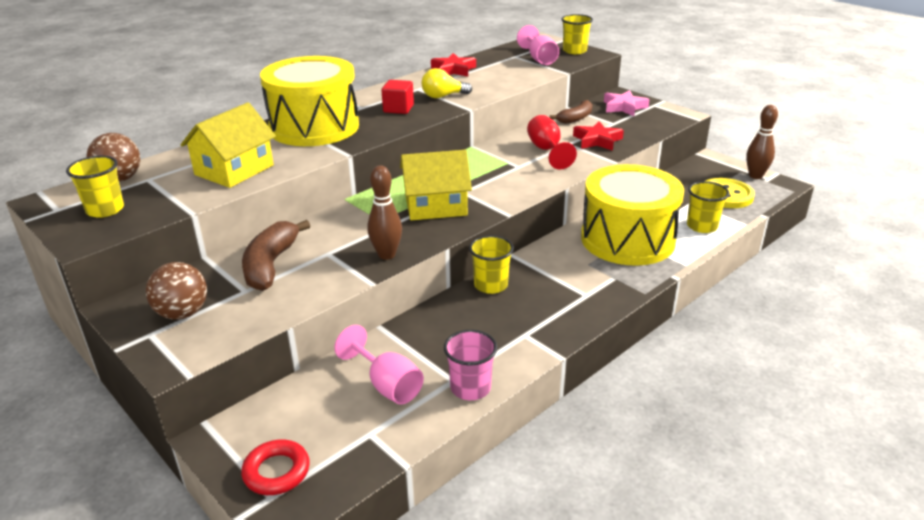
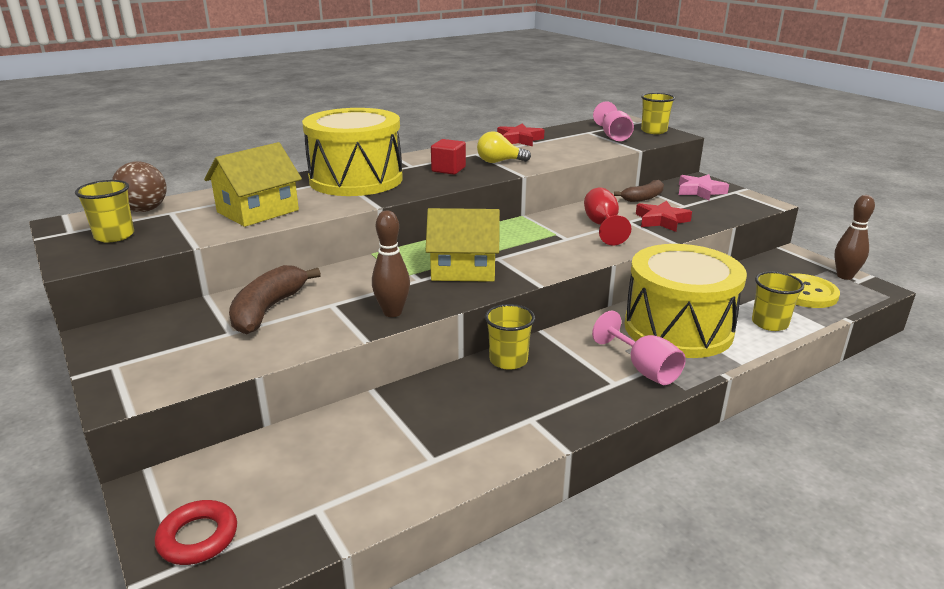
camera: 10 degrees right, 5 degrees down
brown ball [146,262,207,319] -> none
pink goblet [334,325,424,404] -> pink goblet moved to [592,311,686,385]
pink cup [444,330,497,400] -> none

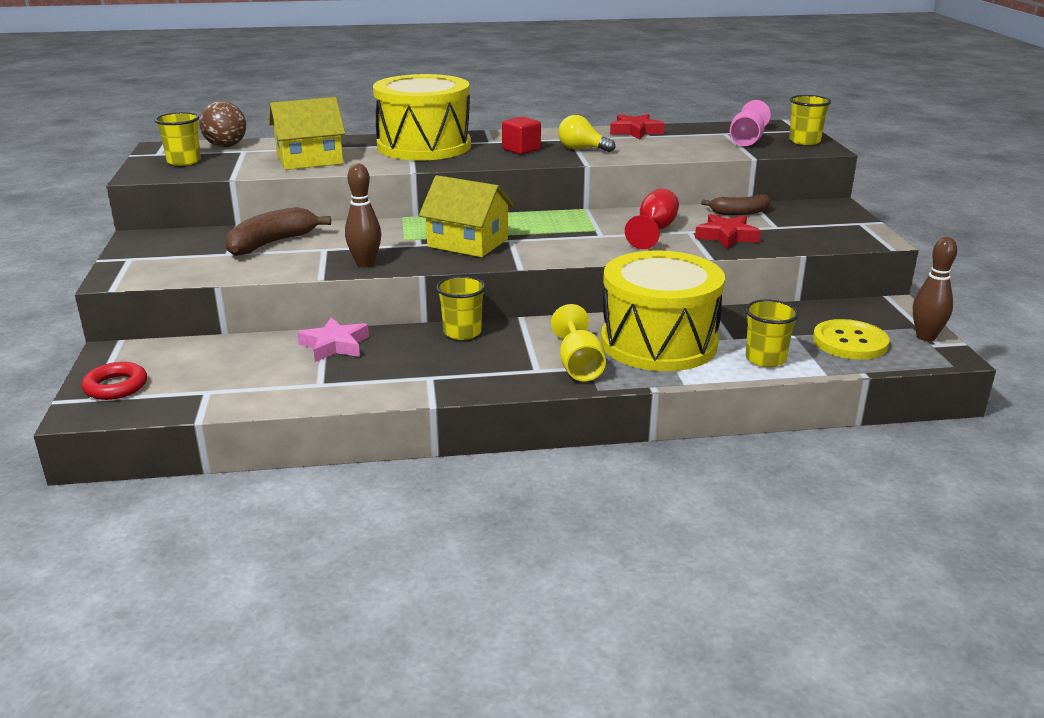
camera: 25 degrees right, 0 degrees up
pink goblet [592,311,686,385] -> yellow goblet [551,304,606,382]
pink star [679,174,729,201] -> pink star moved to [297,317,369,362]

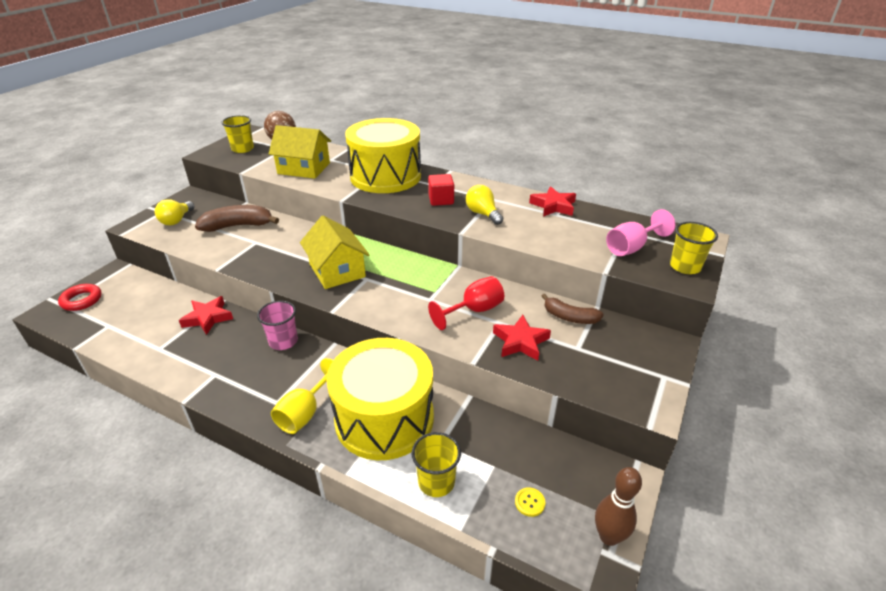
camera: 35 degrees right, 10 degrees up
pink star [297,317,369,362] -> red star [179,296,233,335]
brown bowling pin [345,163,381,267] -> none
yellow cup [436,276,486,340] -> pink cup [257,301,298,350]
yellow button [813,319,890,360] -> yellow button [515,487,545,517], size x0.43
none -> yellow light bulb [155,199,195,225]

